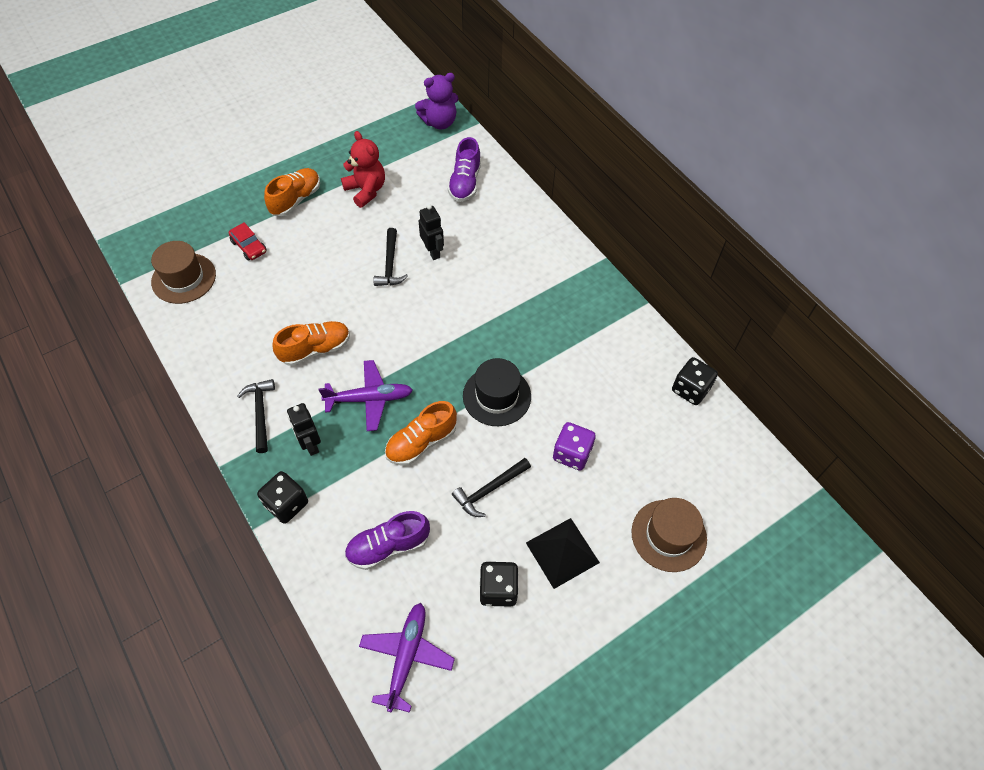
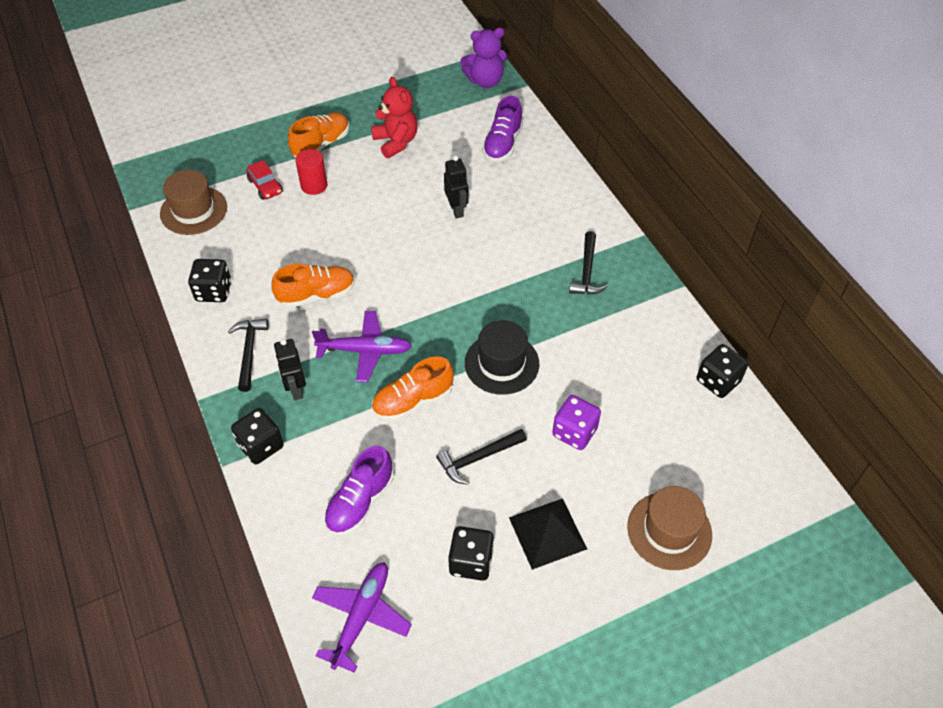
camera: 10 degrees right, 5 degrees down
purple shoe [345,511,430,570] -> purple shoe turned 45 degrees counterclockwise [324,446,394,535]
black hammer [373,228,408,286] -> black hammer moved to [569,231,608,295]
none -> black dice [188,259,231,302]
none -> red cylinder [295,149,328,195]

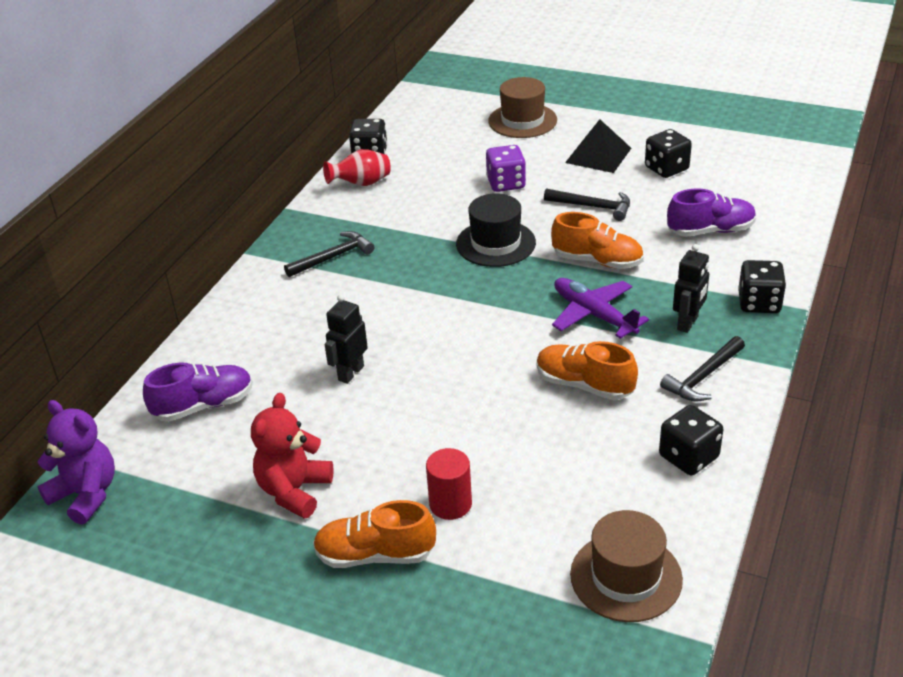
camera: 130 degrees left, 15 degrees down
red car [246,160,283,200] -> none
purple plane [312,562,412,672] -> none
none -> red vase [323,149,391,186]

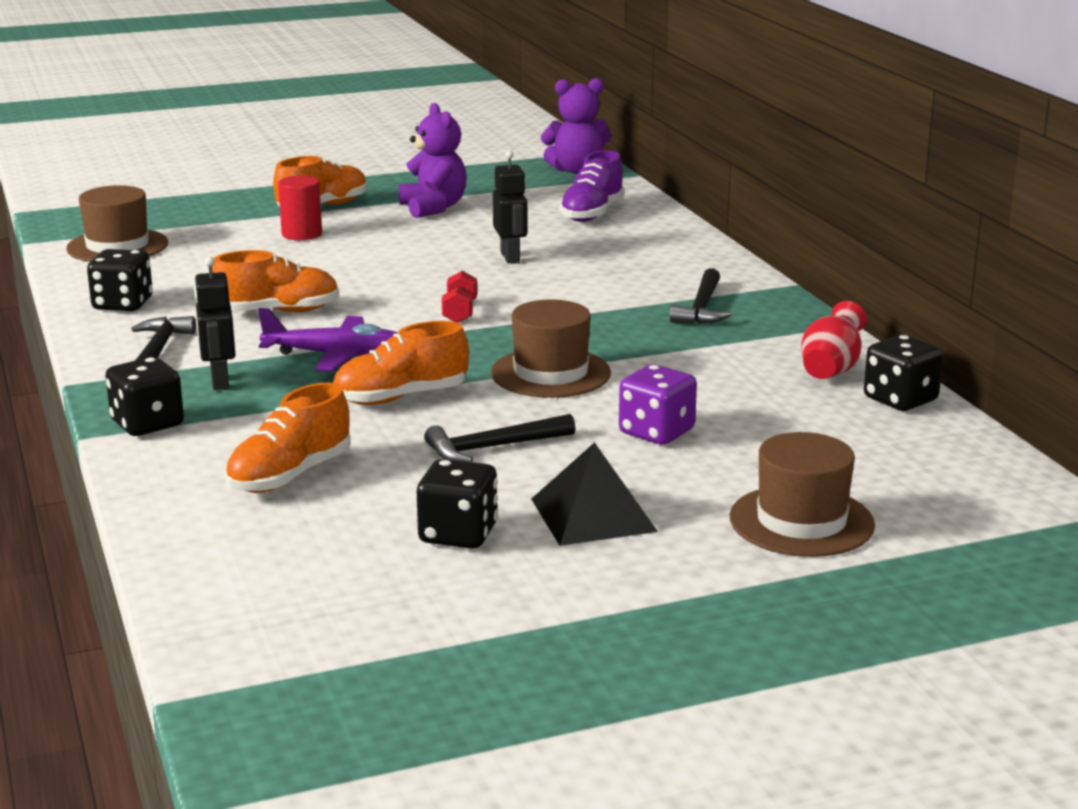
camera: 135 degrees right, 15 degrees down
red teddy bear [251,393,334,519] -> purple teddy bear [399,103,467,218]
black hat [456,193,536,267] -> brown hat [491,299,611,398]
purple shoe [667,189,756,237] -> orange shoe [225,383,351,493]
none -> red dumbbell [442,271,477,323]

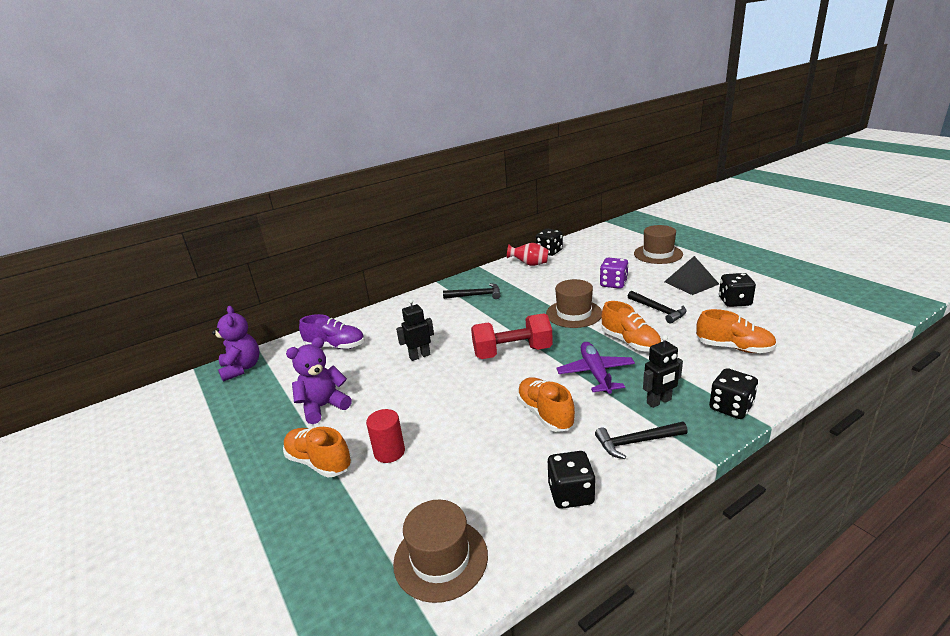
camera: 100 degrees left, 5 degrees up
red dumbbell [442,271,477,323] -> red dumbbell [471,313,553,359], size x2.07

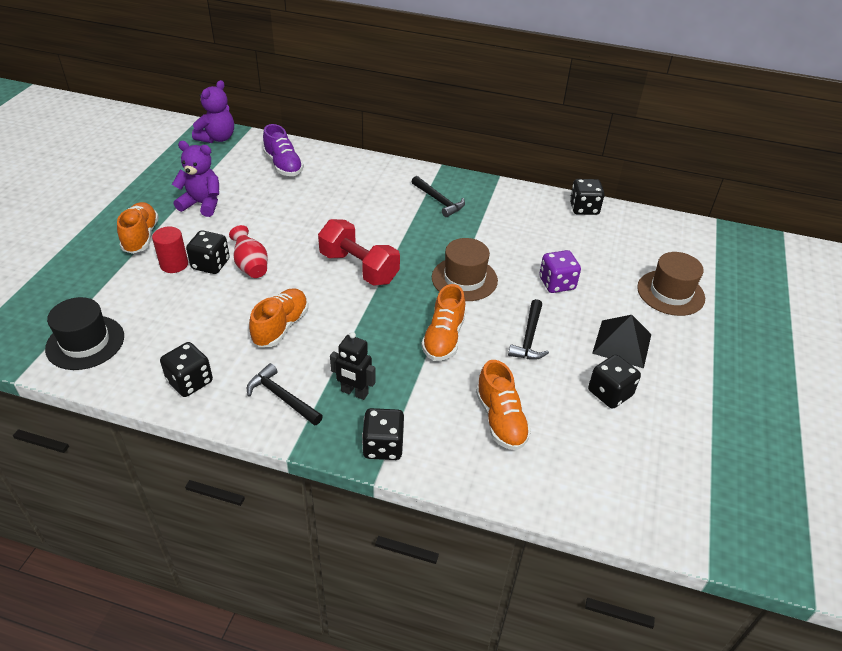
camera: 45 degrees right, 15 degrees up
brown hat [393,500,488,603] -> black hat [45,297,124,370]
black robot [396,299,434,361] -> none
red vase [507,243,549,266] -> red vase moved to [229,225,268,278]
purple plane [556,342,635,394] -> none
none -> black dice [186,230,230,274]

